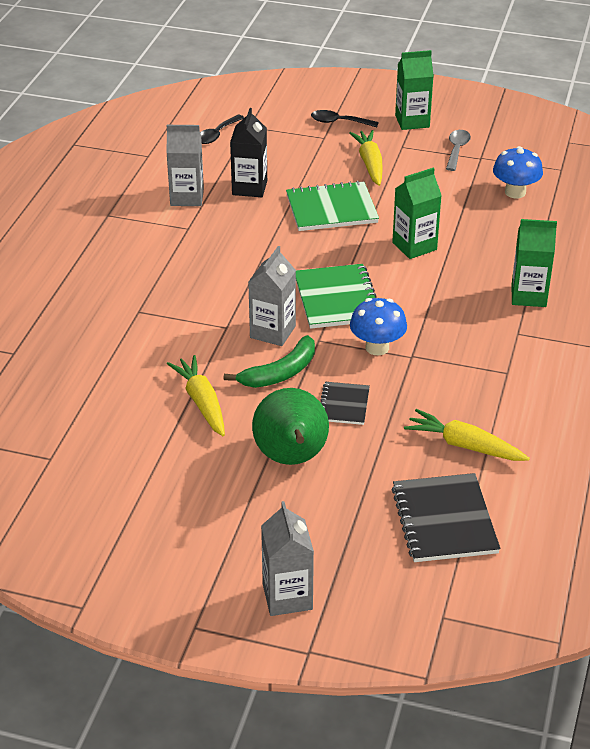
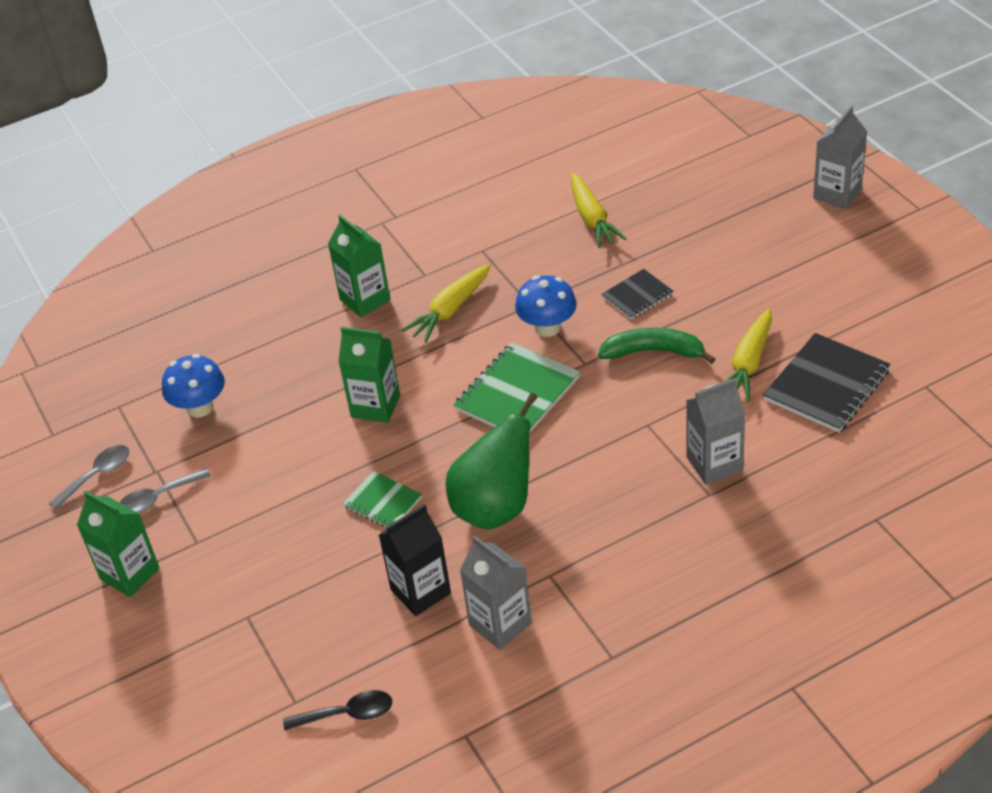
camera: 130 degrees left, 5 degrees up
grey carton [248,246,296,346] -> grey carton moved to [686,378,746,485]
green pear [252,388,329,465] -> green pear moved to [446,392,538,530]
green notebook [286,181,379,231] -> green notebook [343,471,422,527], size x0.57
black spoon [311,110,379,127] -> none
yellow carrot [349,130,383,186] -> yellow carrot moved to [401,264,491,343]
black notebook [392,473,500,562] -> black notebook moved to [763,333,890,433]
none -> grey spoon [49,445,129,510]

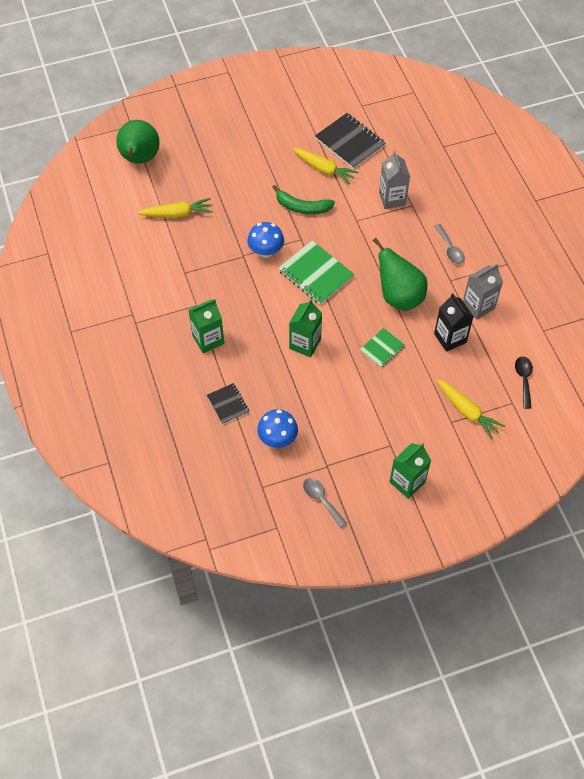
camera: 85 degrees left, 15 degrees up
grey spoon [120,468,211,513] -> grey spoon moved to [434,224,465,264]
yellow carrot [401,264,491,343] -> yellow carrot moved to [437,379,505,439]
green banana [598,328,715,364] -> green banana turned 90 degrees counterclockwise [272,185,335,214]
black notebook [602,269,674,320] -> black notebook moved to [207,383,249,425]
grey carton [813,106,867,209] -> none
none -> green pear [116,120,160,164]

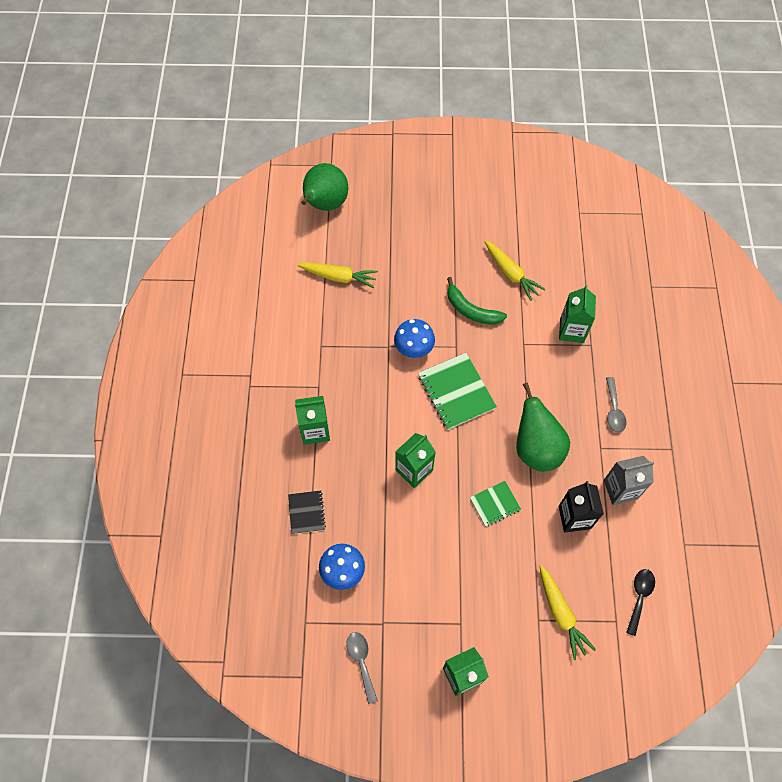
camera: 20 degrees right, 5 degrees up
black notebook [315,113,386,169] -> none
grey carton [379,150,410,209] -> green carton [559,285,596,343]

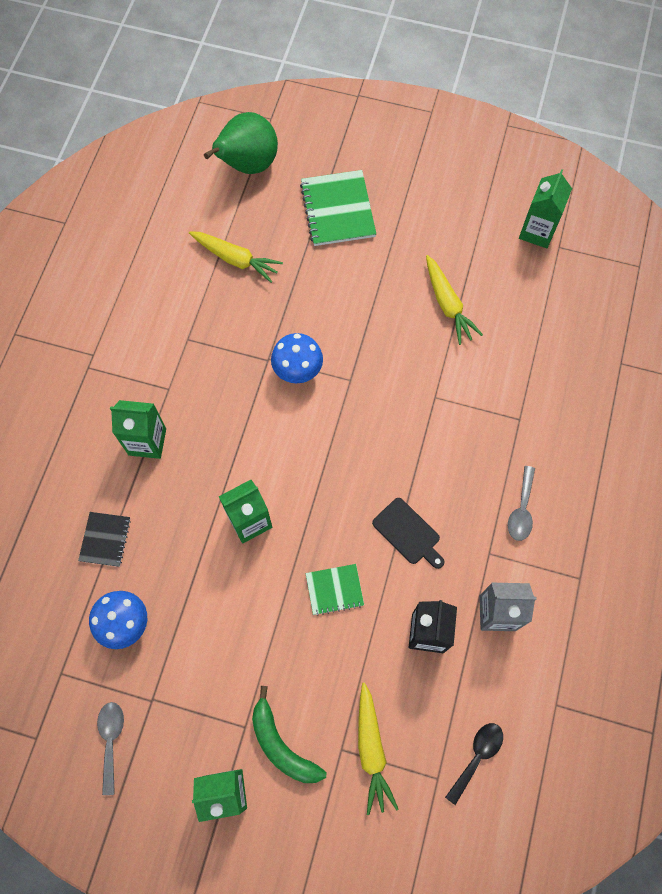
camera: 15 degrees right, 5 degrees up
green notebook [418,353,497,430] -> green notebook moved to [300,170,376,246]
green banana [447,277,507,325] -> green banana moved to [252,686,326,783]
green pear [516,382,570,472] -> black cutting board [372,498,444,569]
green carton [559,285,596,343] -> green carton moved to [519,169,572,248]

